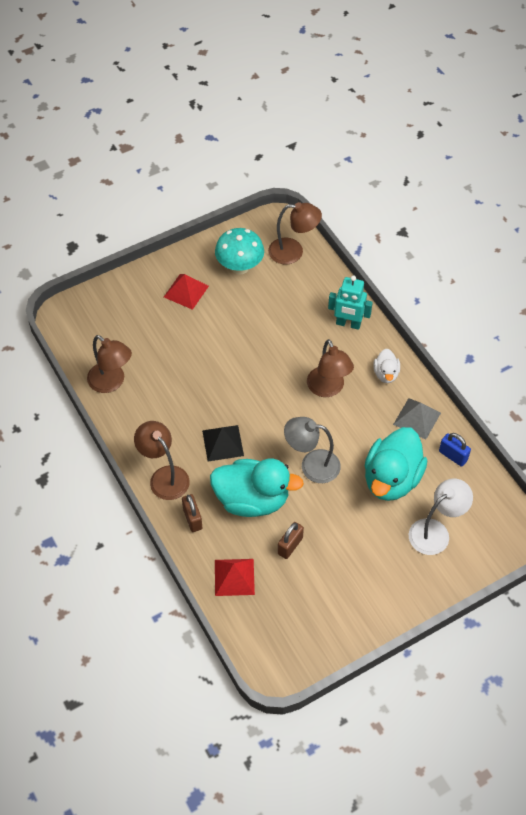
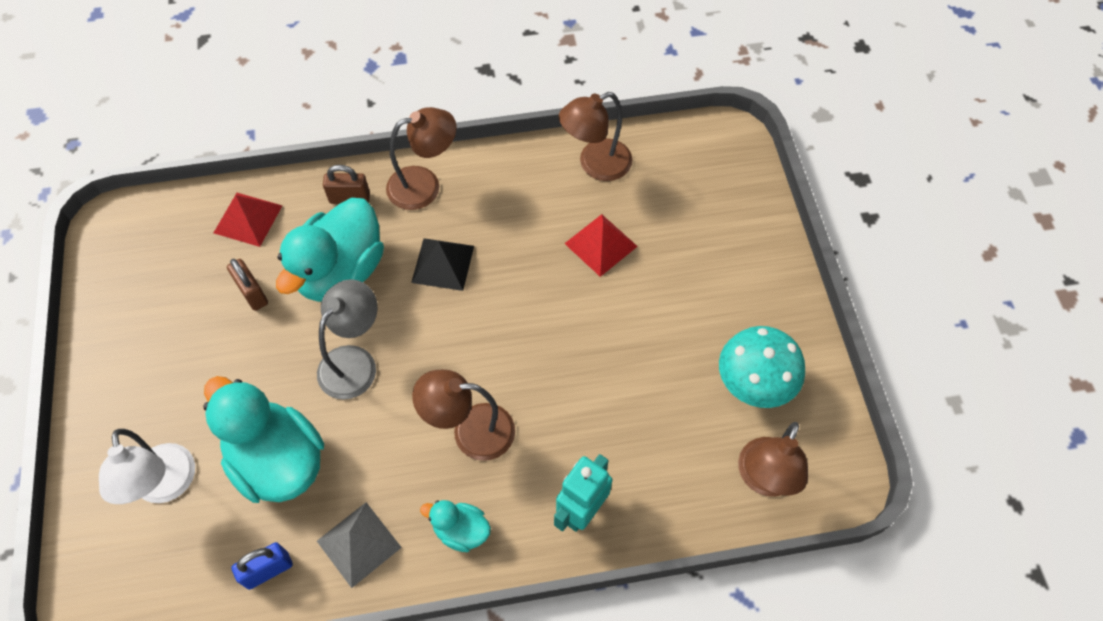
camera: 110 degrees right, 5 degrees up
red pyramid [164,274,209,310] -> red pyramid moved to [564,214,638,277]
white duck [373,349,400,383] -> turquoise duck [420,500,491,552]

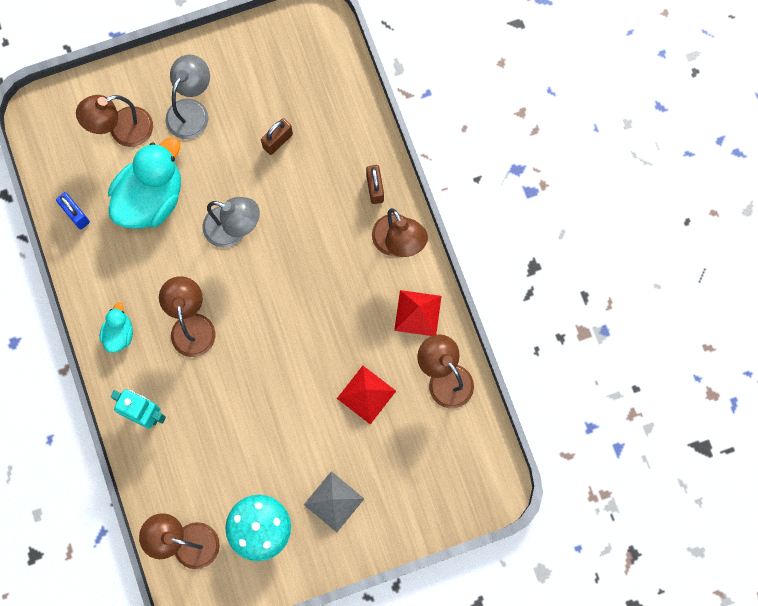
camera: 80 degrees right, 15 degrees up
white lamp [99,429,195,504] -> brown lamp [76,95,153,147]
red pyramid [214,193,283,247] -> red pyramid moved to [394,290,442,336]
turquoise duck [276,198,384,302] -> none
grey pyramid [317,502,402,588] -> grey pyramid moved to [304,471,364,532]
black pyramid [411,238,474,291] -> none
none -> grey lamp [165,55,210,139]

